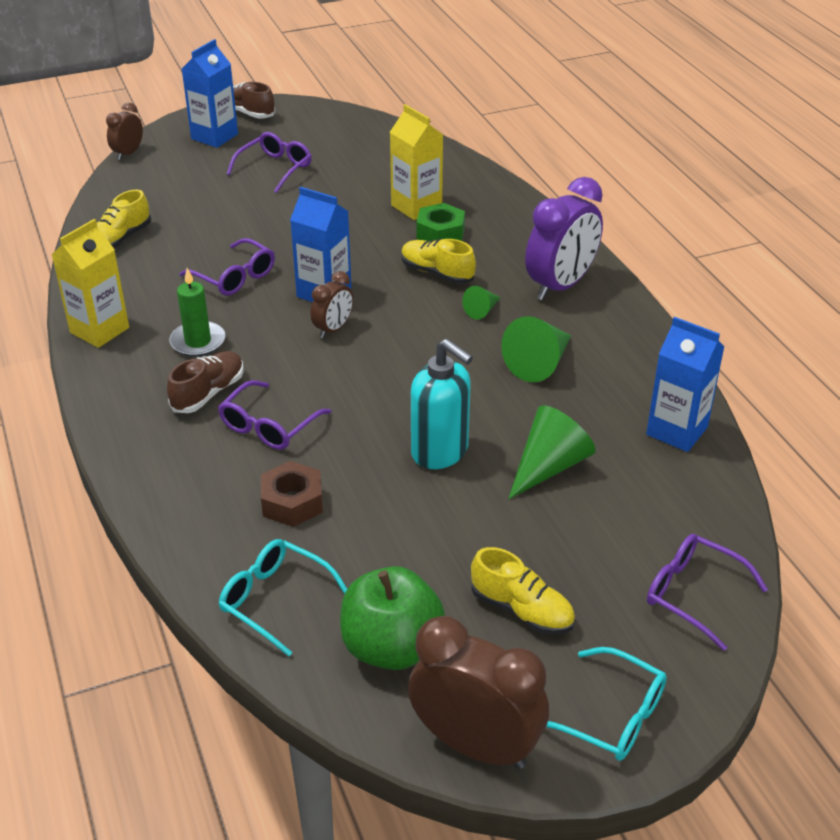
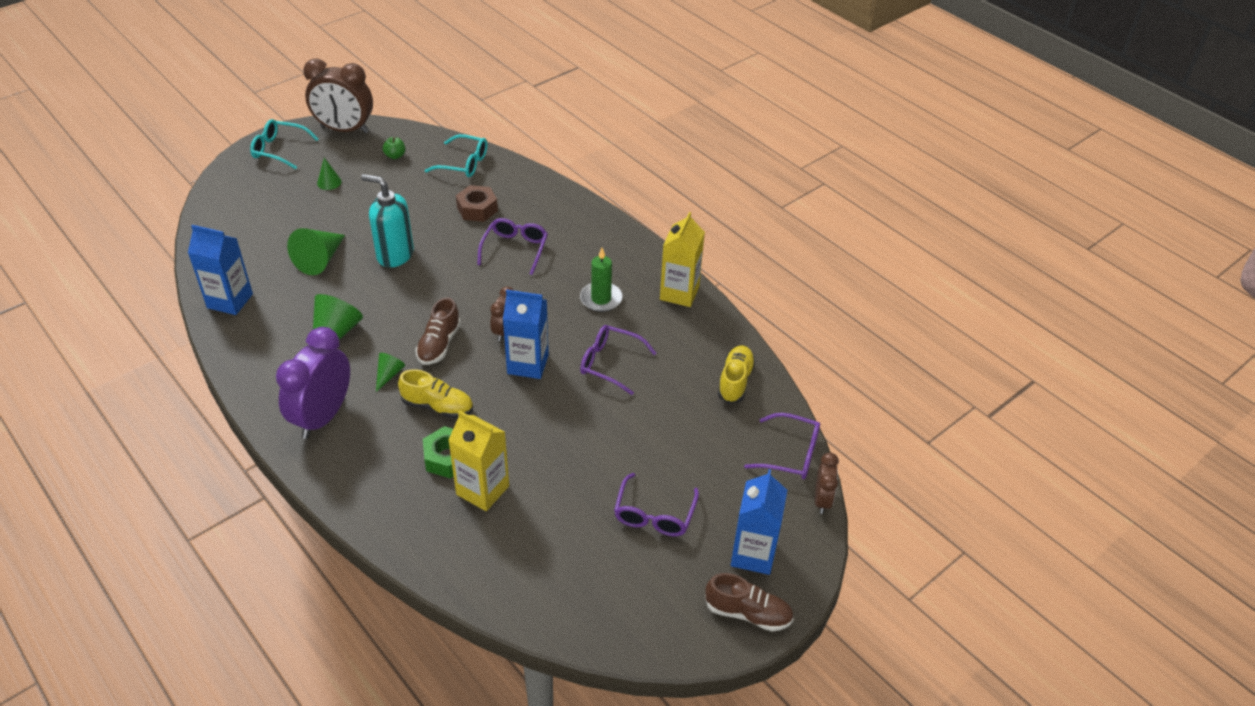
camera: 160 degrees right, 5 degrees up
brown shoe [167,351,244,413] -> brown shoe moved to [416,297,461,365]
green apple [340,566,445,670] -> green apple [383,137,405,159], size x0.42
yellow shoe [471,547,575,635] -> green cone [317,158,342,190]
purple glasses [647,534,768,651] -> purple glasses moved to [744,413,820,479]

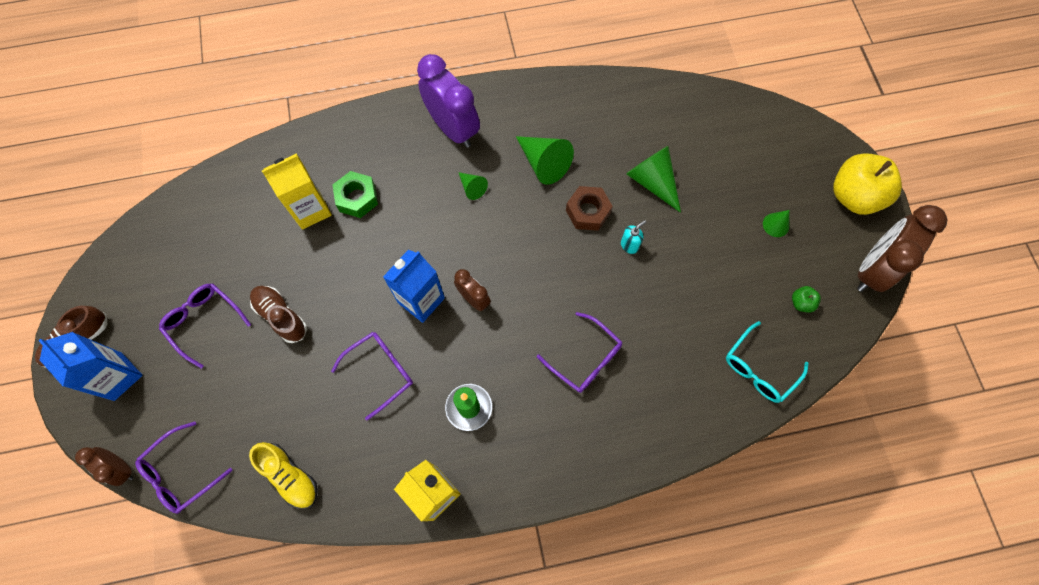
camera: 120 degrees right, 25 degrees up
blue carton [188,225,253,315] -> none
turquoise glasses [250,119,319,169] -> yellow apple [833,153,902,215]
turquoise soap dispenser [361,174,414,268] -> turquoise soap dispenser [621,220,646,254], size x0.45
yellow shoe [398,369,473,418] -> none
brown shoe [416,297,461,365] -> brown shoe moved to [250,286,307,343]
brown nut [456,185,498,222] -> brown nut moved to [566,186,613,231]

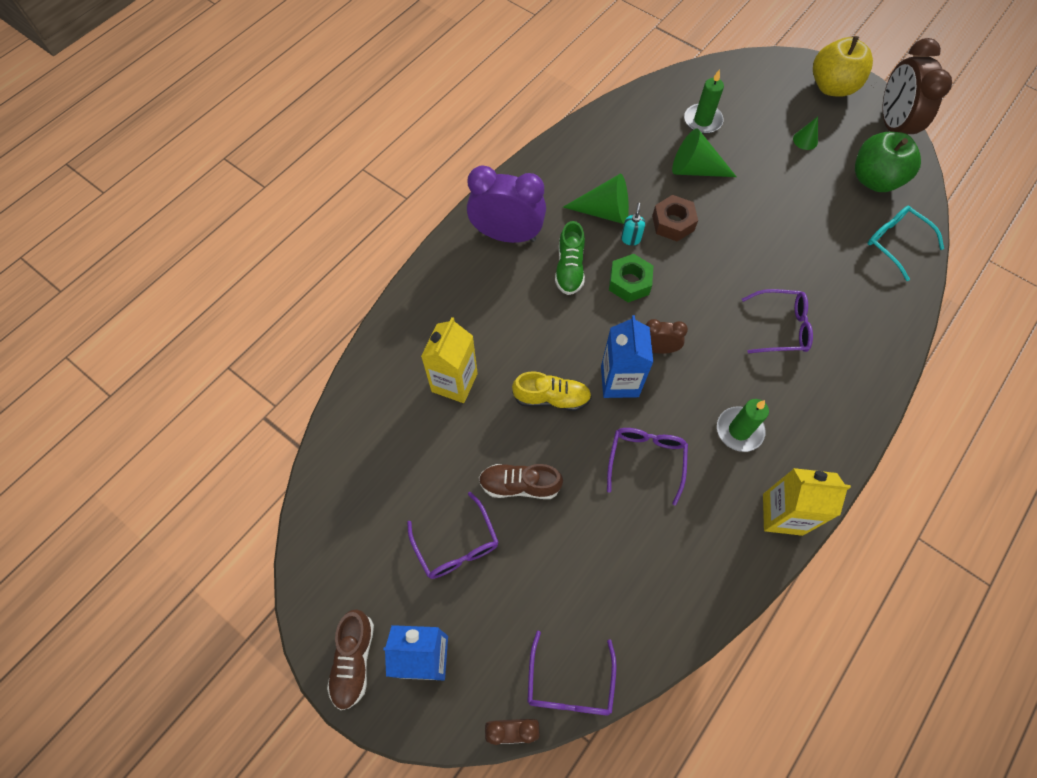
camera: 40 degrees left, 5 degrees down
purple glasses [159,283,251,369] -> purple glasses turned 120 degrees counterclockwise [407,492,498,579]
yellow shoe [249,442,318,509] -> yellow shoe moved to [512,372,592,411]
green nut [332,171,378,218] -> green nut moved to [609,254,653,303]
green cone [458,172,488,200] -> green shoe [555,221,585,295]
turquoise soap dispenser [621,220,646,254] -> turquoise soap dispenser moved to [621,203,645,246]
turquoise glasses [726,321,809,403] -> turquoise glasses turned 135 degrees clockwise [867,206,944,281]
green apple [792,286,821,313] -> green apple [855,132,921,192], size x2.38
none -> green candle [684,69,724,134]

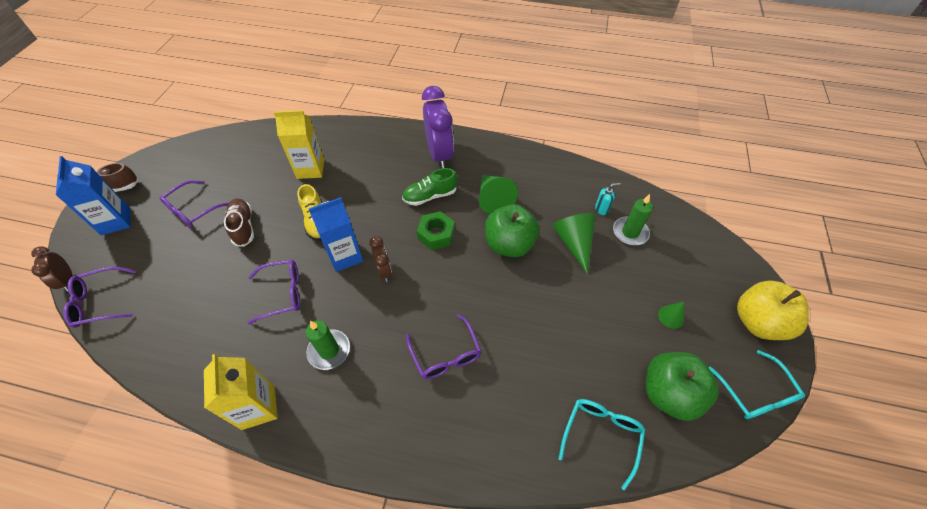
camera: 65 degrees right, 10 degrees down
turquoise soap dispenser [621,203,645,246] -> turquoise soap dispenser moved to [595,183,620,215]
brown nut [652,195,698,242] -> green apple [485,204,539,257]
brown clock [882,38,952,134] -> turquoise glasses [709,350,805,419]

